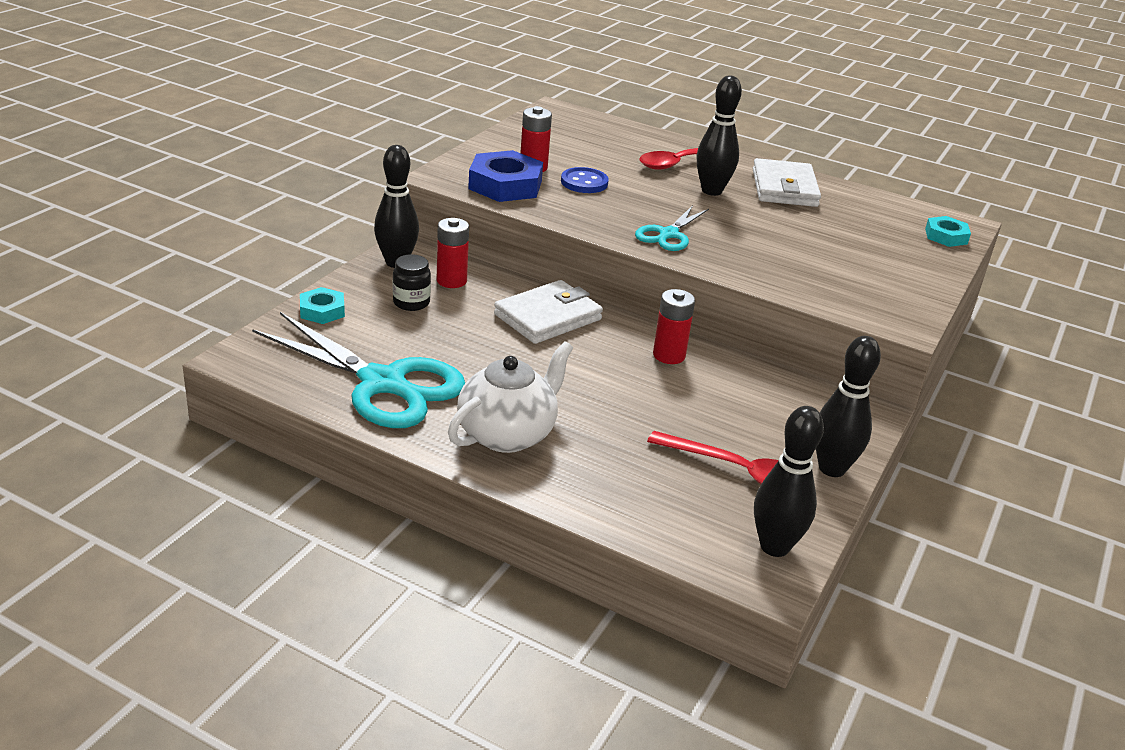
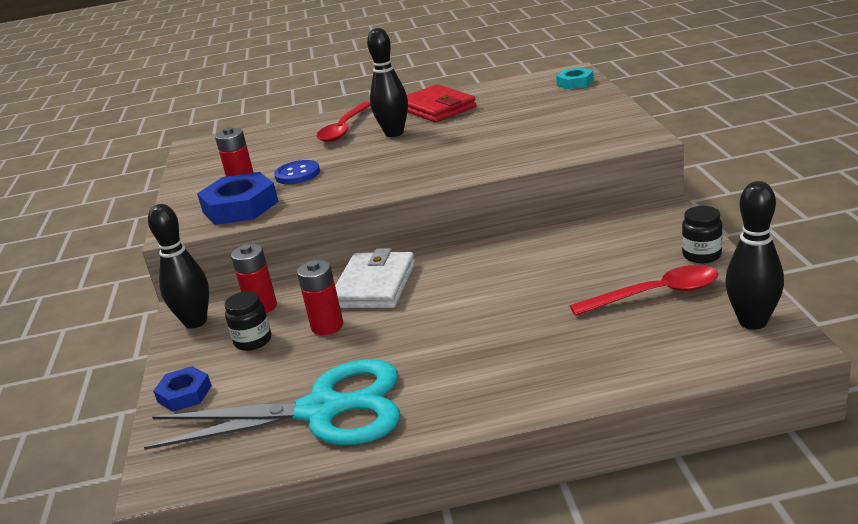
camera: 30 degrees left, 5 degrees down
turquoise nut [300,287,345,324] -> blue nut [153,366,212,412]
white teapot [448,341,573,453] -> none
turquoise scissors [635,205,709,251] -> none
red battery [653,289,695,364] -> red battery moved to [297,260,343,335]
white wallet [753,158,821,207] -> red wallet [407,84,476,122]
black bowling pin [816,336,881,477] -> black jar [682,206,722,263]

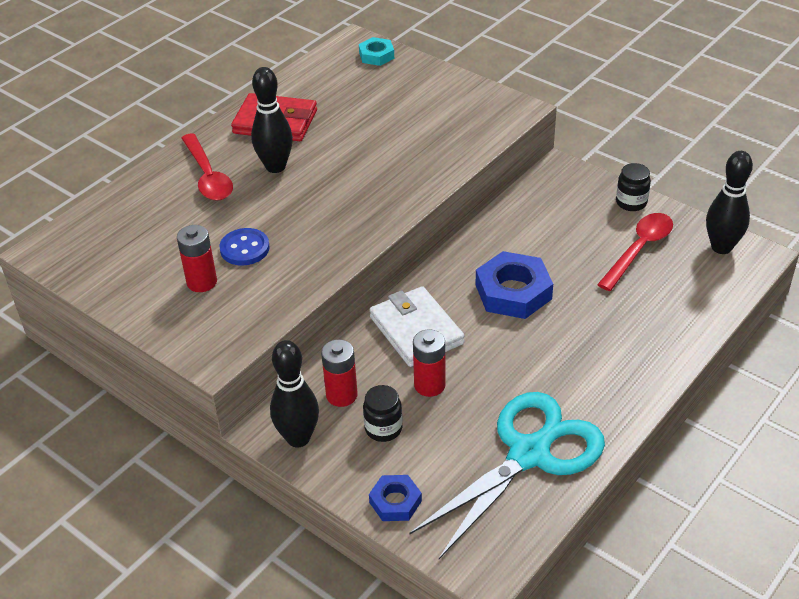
camera: 45 degrees left, 15 degrees up
blue nut [197,172,278,225] -> blue nut moved to [476,251,553,319]

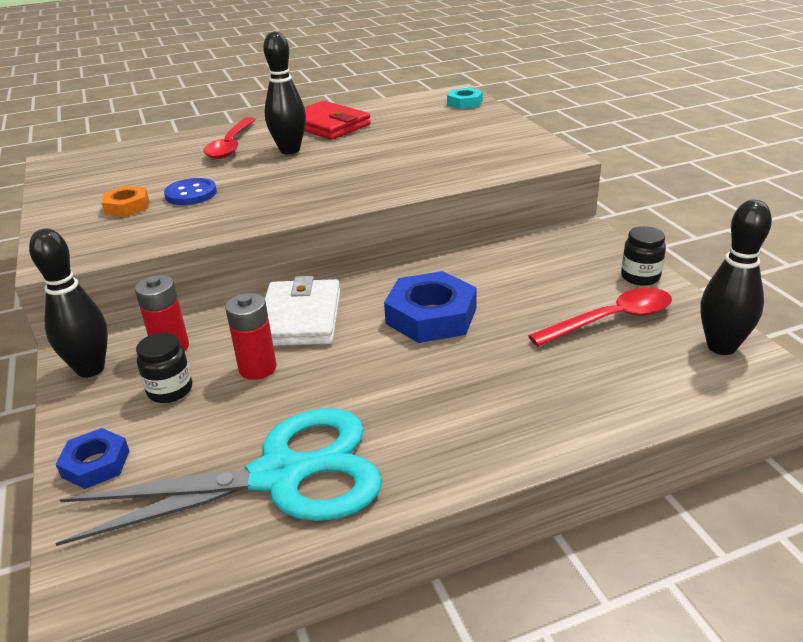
camera: 30 degrees right, 10 degrees down
red battery [177,225,217,292] -> orange nut [102,186,149,217]

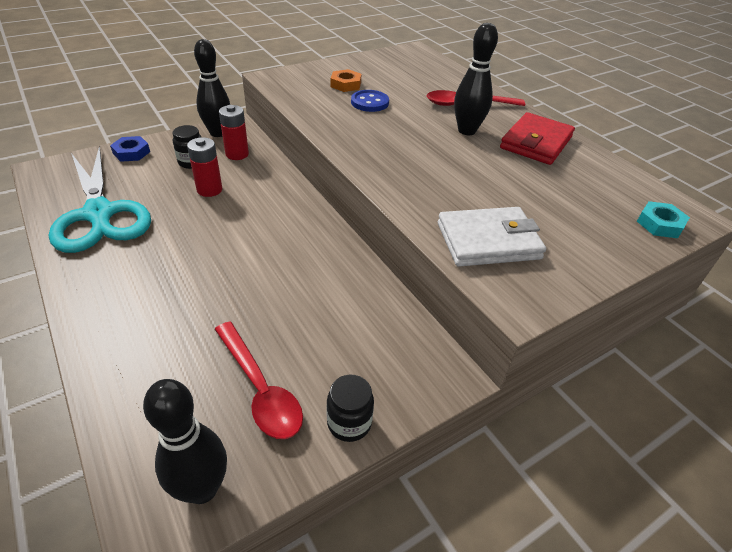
camera: 75 degrees right, 10 degrees up
white wallet [265,276,340,346] -> white wallet moved to [438,207,546,267]
blue nut [384,271,477,343] -> none

